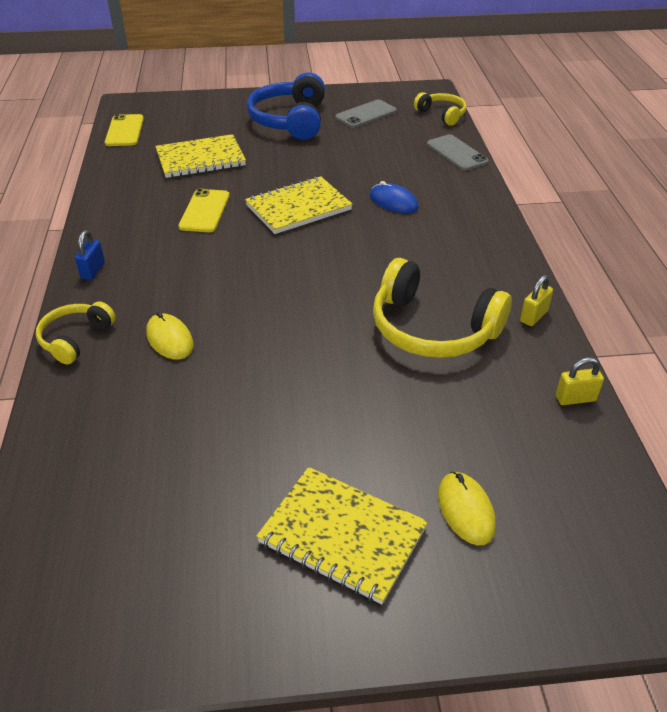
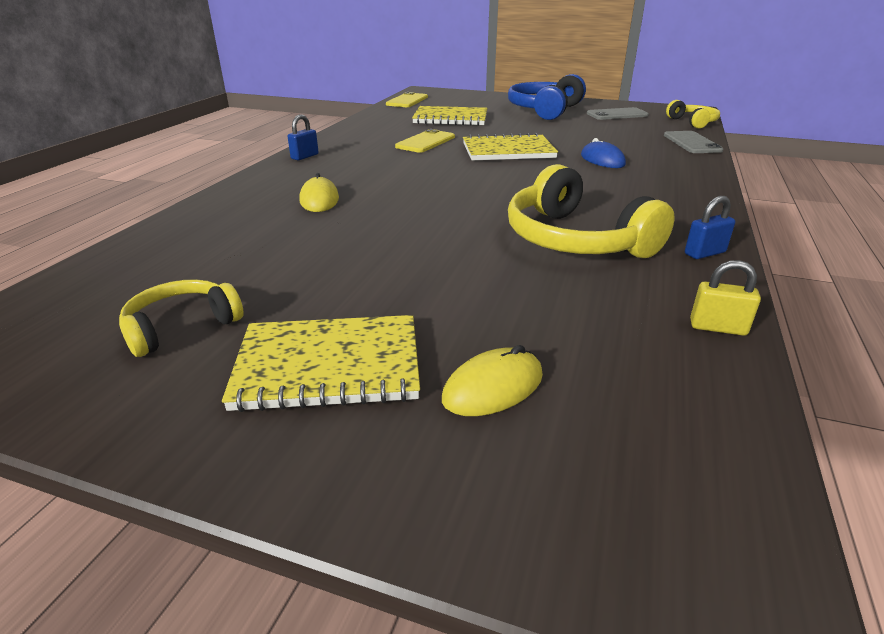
camera: 25 degrees right, 10 degrees down
yellow headphones [36,301,116,364] -> yellow headphones moved to [119,279,244,357]
yellow notebook [256,467,428,604] -> yellow notebook turned 60 degrees counterclockwise [222,315,420,412]
yellow mouse [438,472,496,545] -> yellow mouse turned 45 degrees clockwise [442,345,543,416]
yellow padlock [520,275,553,326] -> blue padlock [685,196,735,259]

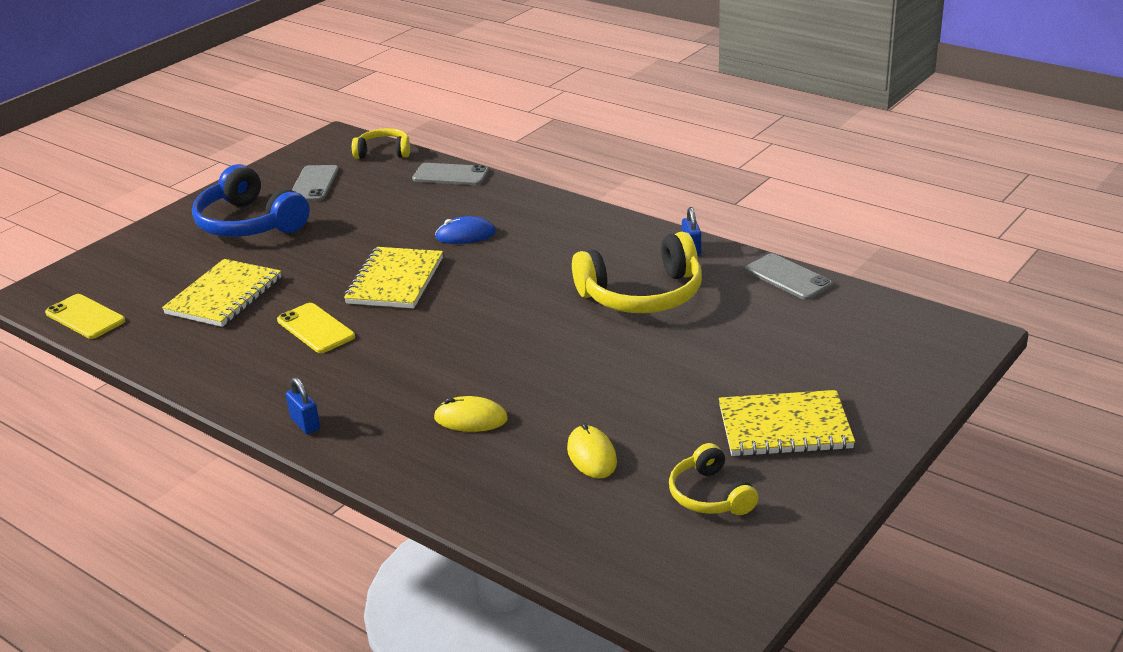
camera: 70 degrees left, 0 degrees up
yellow notebook [222,315,420,412] -> yellow notebook turned 75 degrees clockwise [719,390,855,457]
yellow mouse [442,345,543,416] -> yellow mouse moved to [567,423,617,479]
yellow padlock [690,260,761,336] -> grey phone [745,253,833,300]

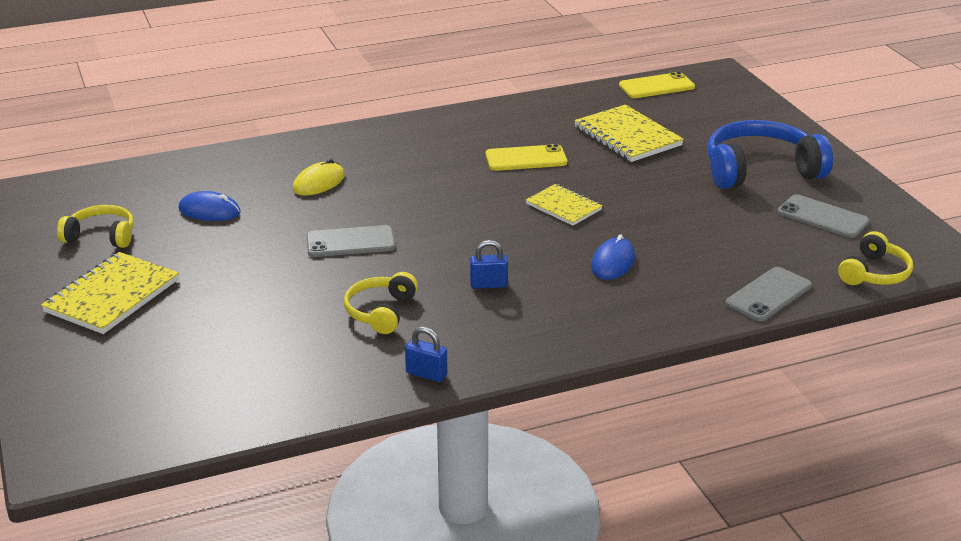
camera: 120 degrees right, 0 degrees up
blue padlock [286,377,320,434] -> blue padlock moved to [470,240,508,289]
yellow notebook [344,247,443,308] -> yellow notebook [526,184,603,226], size x0.62
yellow mouse [567,423,617,479] -> blue mouse [178,191,241,221]
yellow headphones [572,232,702,313] -> yellow headphones [344,272,418,334], size x0.56
grey phone [745,253,833,300] -> grey phone moved to [306,225,395,257]

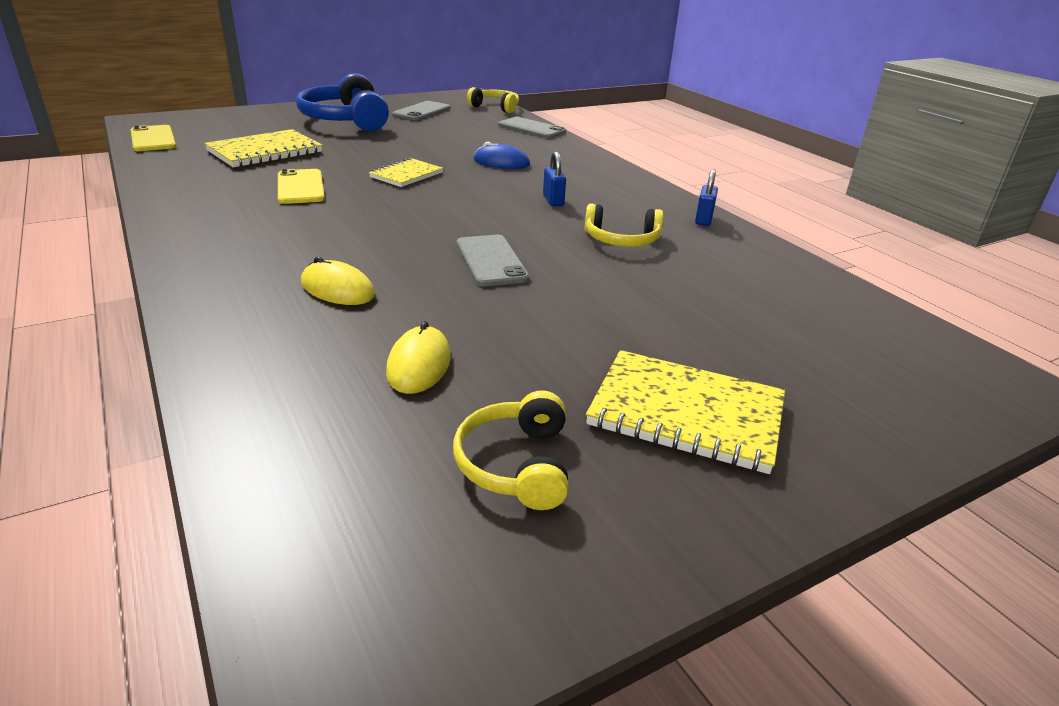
camera: 100 degrees left, 0 degrees up
blue mouse [178,191,241,221] -> yellow mouse [386,321,451,394]

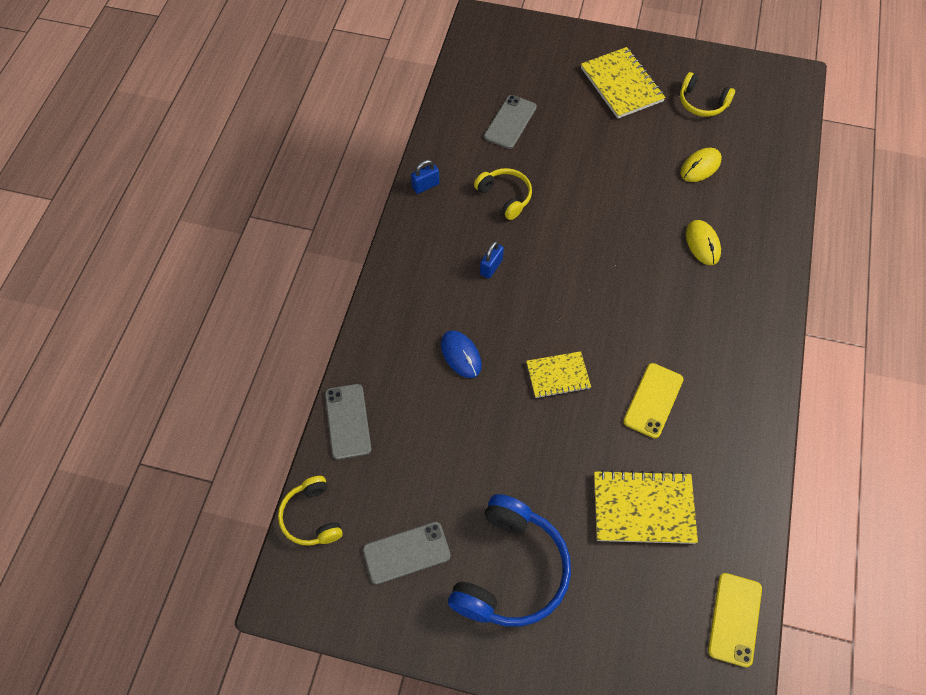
camera: 135 degrees left, 30 degrees up
yellow headphones [453,390,569,510] -> yellow headphones turned 75 degrees clockwise [680,72,735,117]
grey phone [457,235,530,286] -> grey phone moved to [484,95,537,149]

